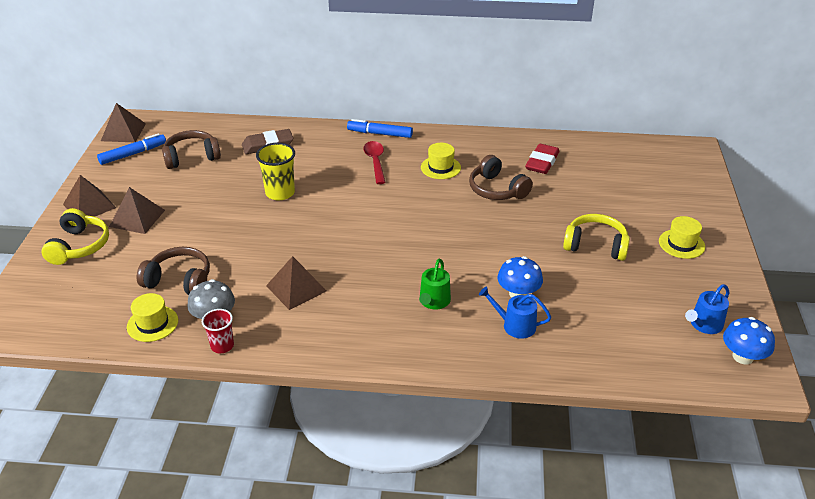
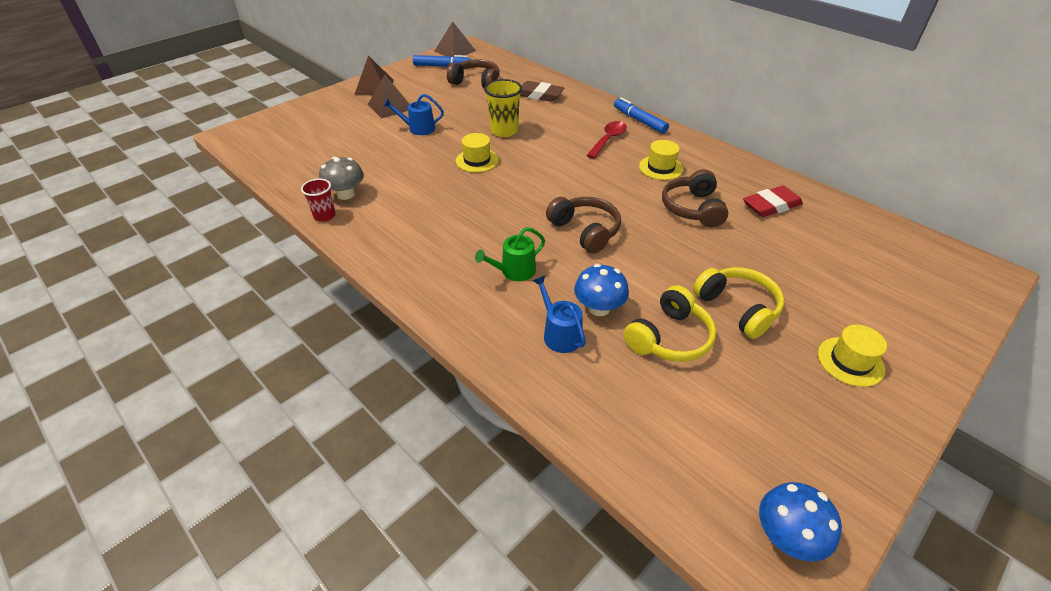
camera: 40 degrees right, 5 degrees up
yellow headphones [41,208,109,265] -> yellow headphones moved to [624,285,716,362]
yellow hat [127,293,178,342] -> yellow hat moved to [456,133,499,173]
brown headphones [137,247,210,295] -> brown headphones moved to [546,197,621,254]
brown pyramid [266,256,326,310] -> none
blue watering can [685,284,729,334] -> blue watering can moved to [383,94,444,135]

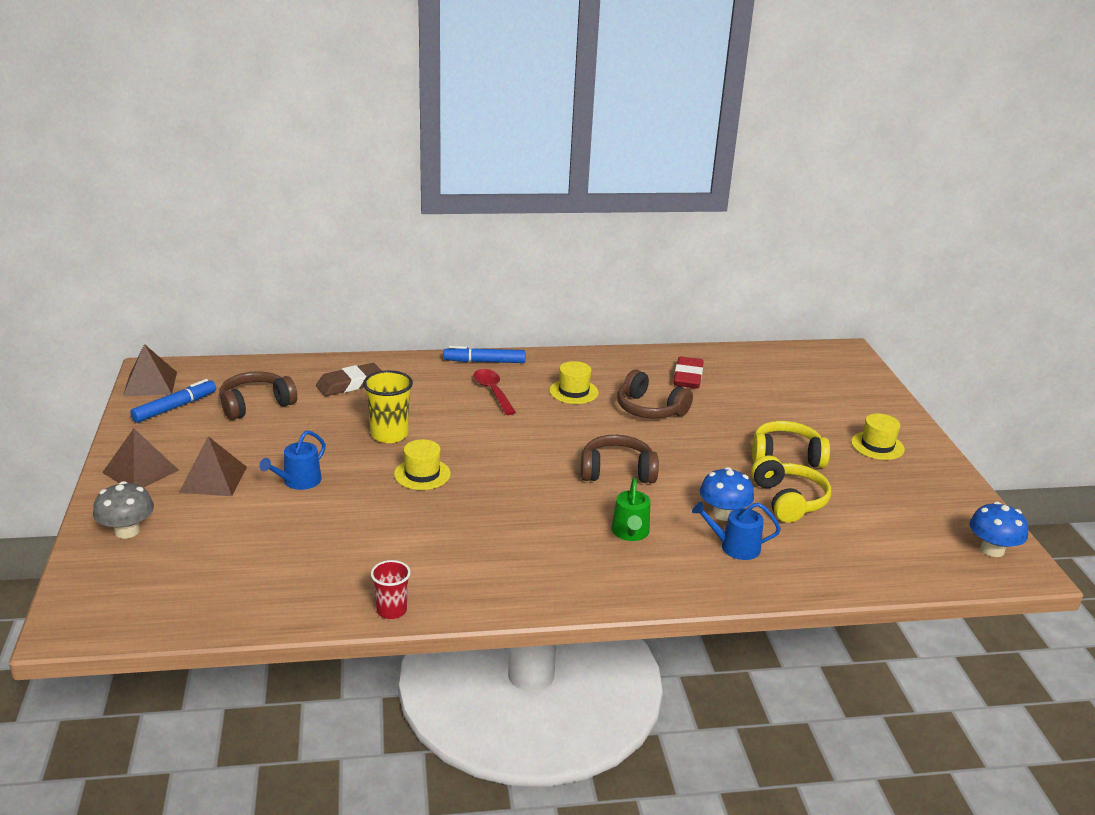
camera: 55 degrees left, 15 degrees down
grey mushroom [319,157,364,200] -> grey mushroom moved to [93,481,154,539]

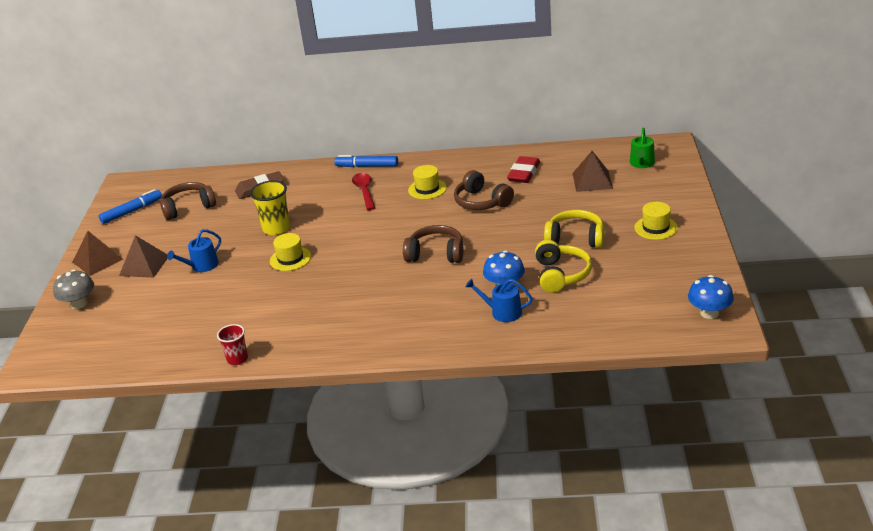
camera: 15 degrees right, 5 degrees up
brown pyramid [123,344,177,396] -> brown pyramid moved to [572,151,613,192]
green watering can [611,478,650,541] -> green watering can moved to [630,127,655,168]

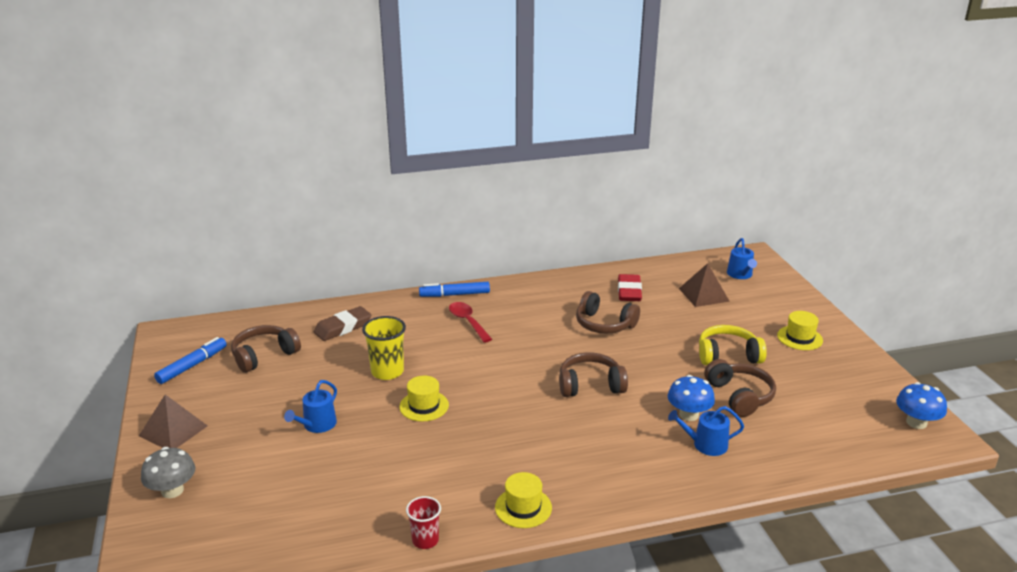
camera: 20 degrees left, 5 degrees down
brown pyramid [119,235,168,278] -> none
yellow hat [408,165,447,199] -> yellow hat moved to [495,472,552,528]
yellow headphones [535,240,592,293] -> brown headphones [704,359,776,417]
green watering can [630,127,655,168] -> blue watering can [727,238,757,279]

